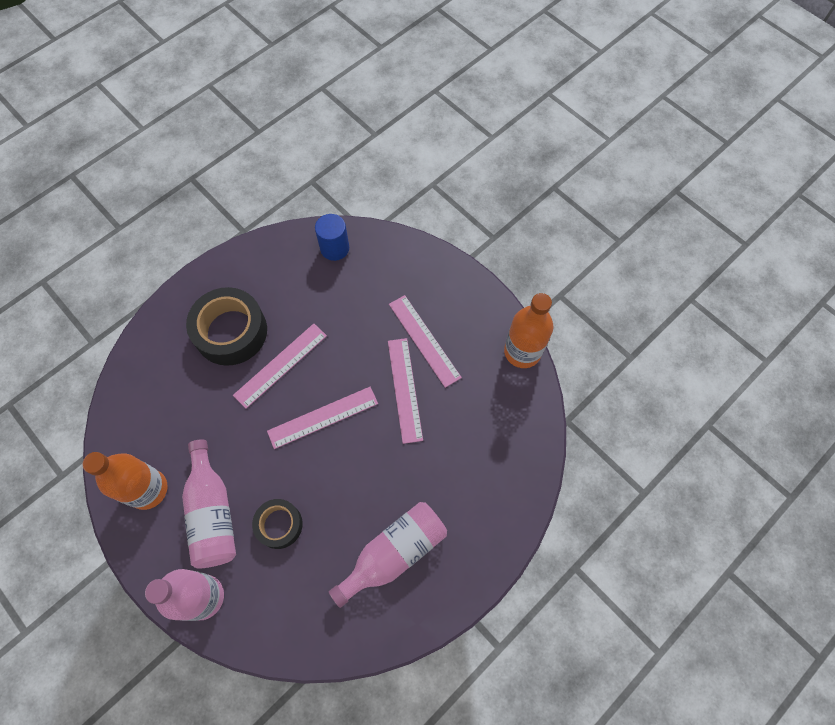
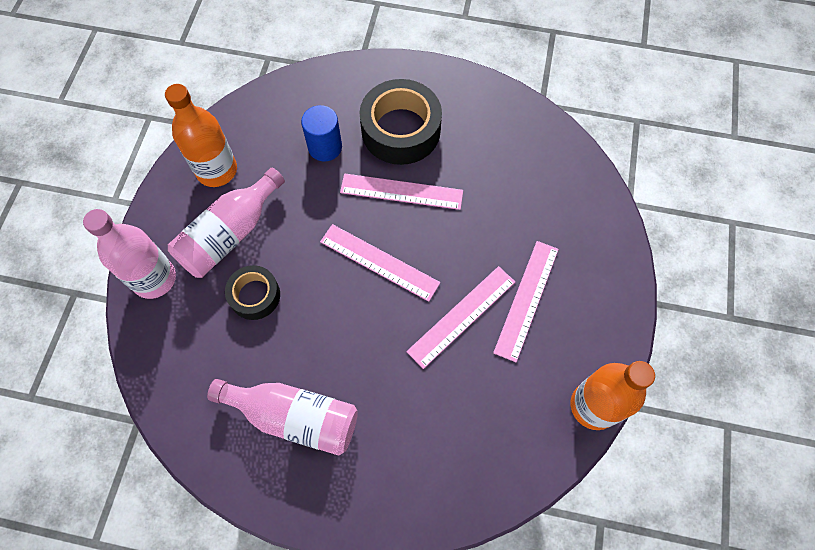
camera: 55 degrees right, 0 degrees up
blue cylinder [315,214,349,261] -> blue cylinder moved to [301,105,342,162]

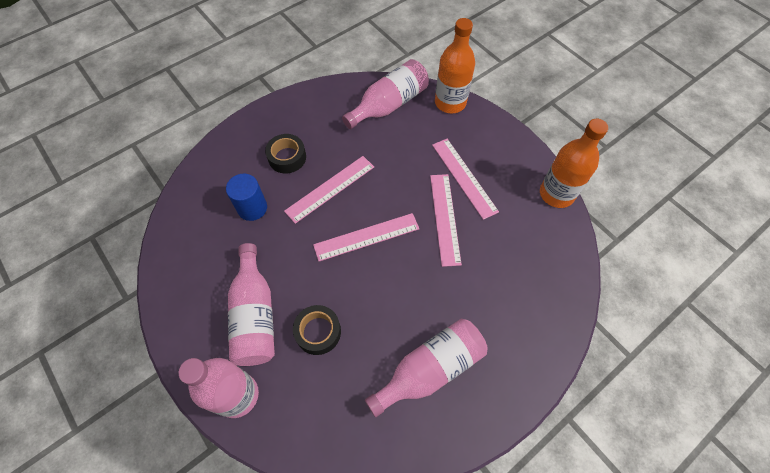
camera: 50 degrees left, 5 degrees down
orange bottle [165,84,237,187] -> orange bottle moved to [435,18,475,114]
black tape [359,79,442,165] -> black tape [265,134,306,174], size x0.57
none -> pink bottle [342,59,429,129]

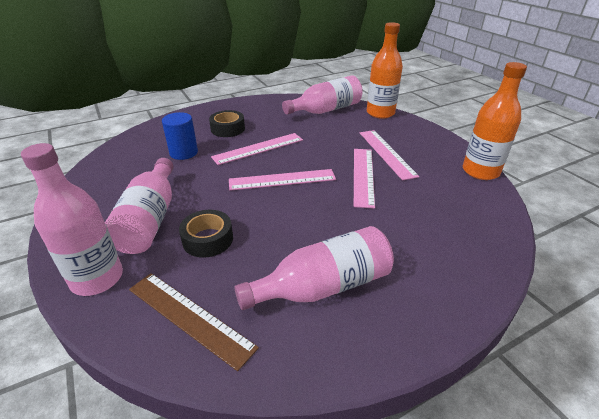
camera: 10 degrees right, 25 degrees down
none -> brown ruler [129,273,259,371]

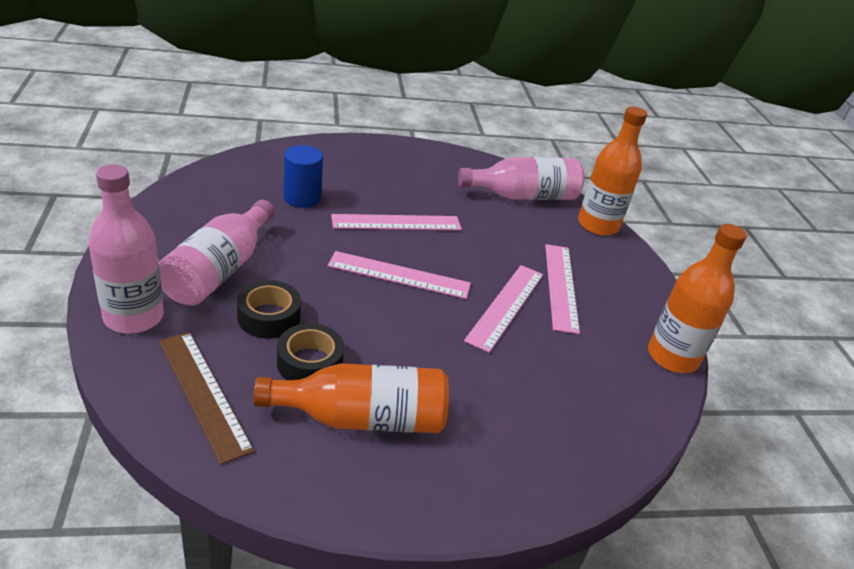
camera: 15 degrees right, 0 degrees up
black tape [209,110,245,137] -> black tape moved to [277,323,344,380]
pink bottle [235,226,394,310] -> orange bottle [254,363,449,433]

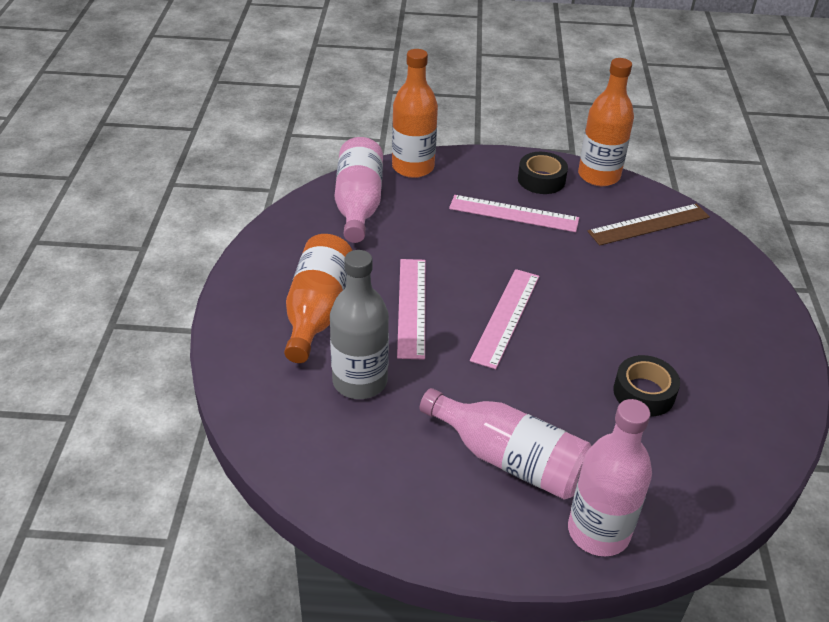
camera: 75 degrees left, 5 degrees up
brown ruler [159,332,254,465] -> brown ruler moved to [587,204,710,246]
black tape [237,280,301,339] -> black tape moved to [518,152,568,194]
orange bottle [254,363,449,433] -> orange bottle moved to [284,234,352,363]
blue cylinder [283,145,323,208] -> grey bottle [330,250,389,399]
pink ruler [464,265,543,353] -> none

